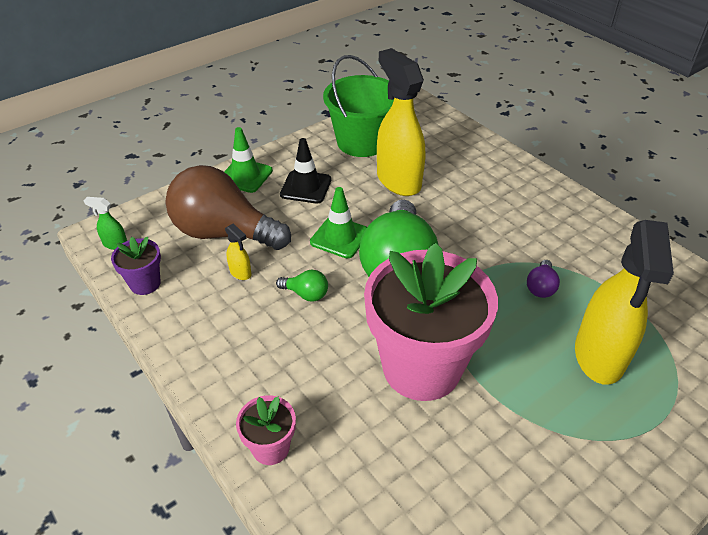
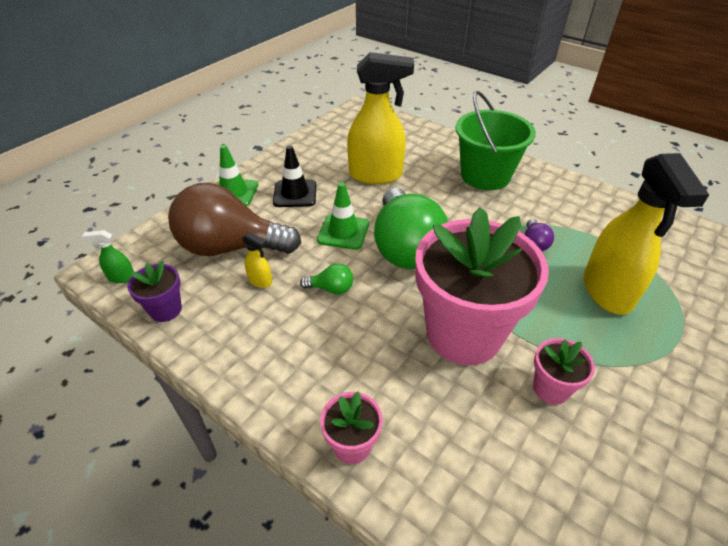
camera: 15 degrees left, 0 degrees up
green bucket [323,55,394,157] -> green bucket moved to [455,91,536,190]
yellow spray bottle [377,48,425,196] -> yellow spray bottle turned 135 degrees clockwise [347,52,414,184]
none -> pink flower pot [533,338,595,405]

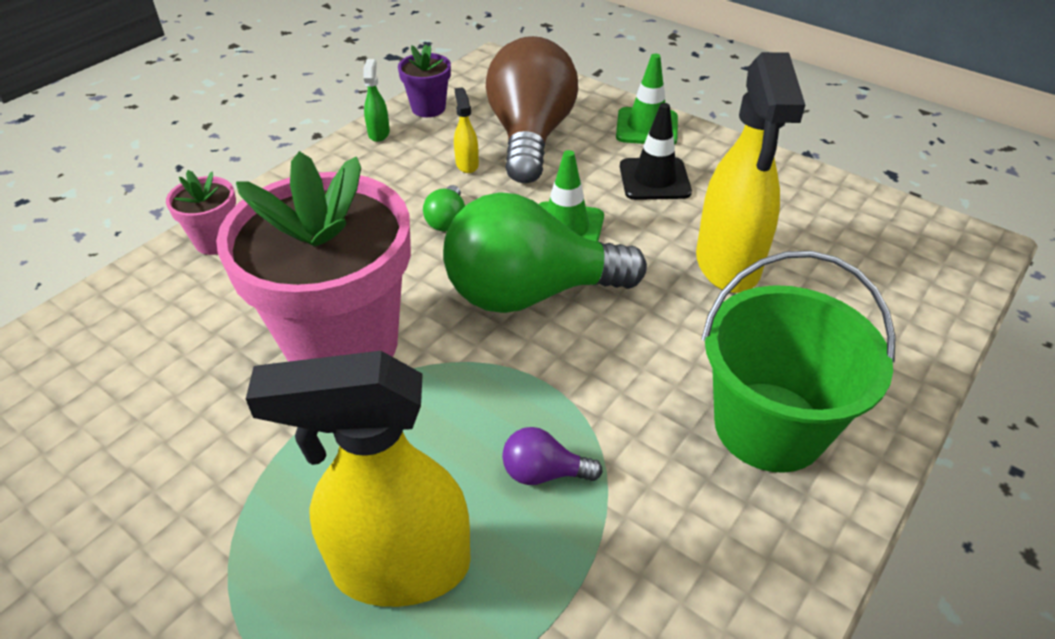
camera: 90 degrees right, 0 degrees up
green spray bottle [82,230,134,283] -> green spray bottle moved to [363,59,390,142]
yellow spray bottle [242,232,272,288] -> yellow spray bottle turned 135 degrees clockwise [454,87,479,173]
pink flower pot [533,338,595,405] -> none

